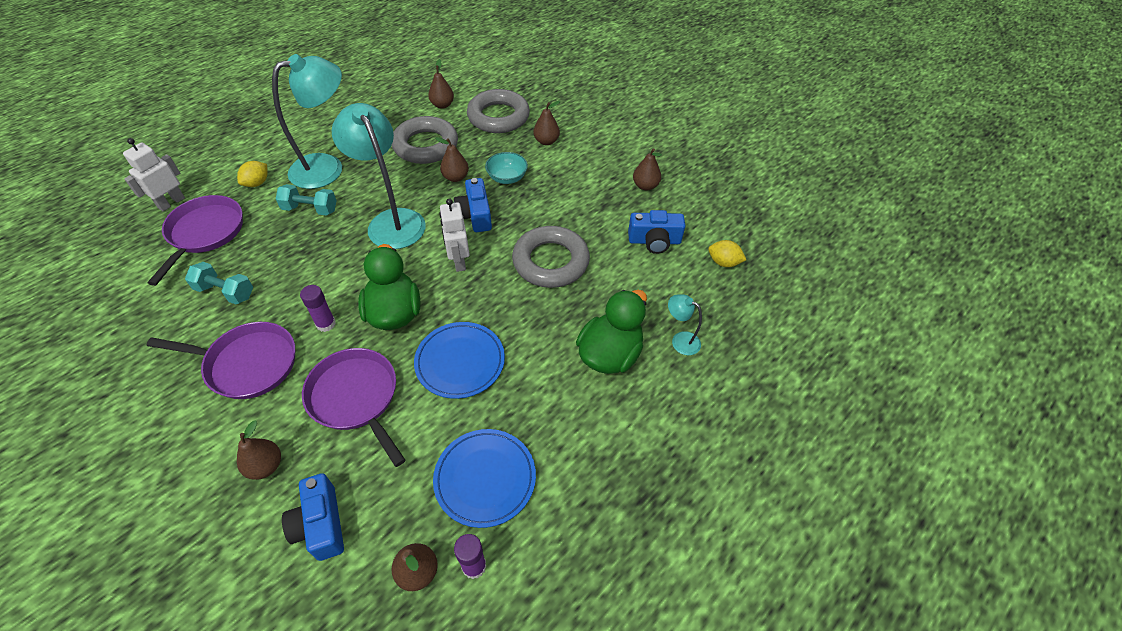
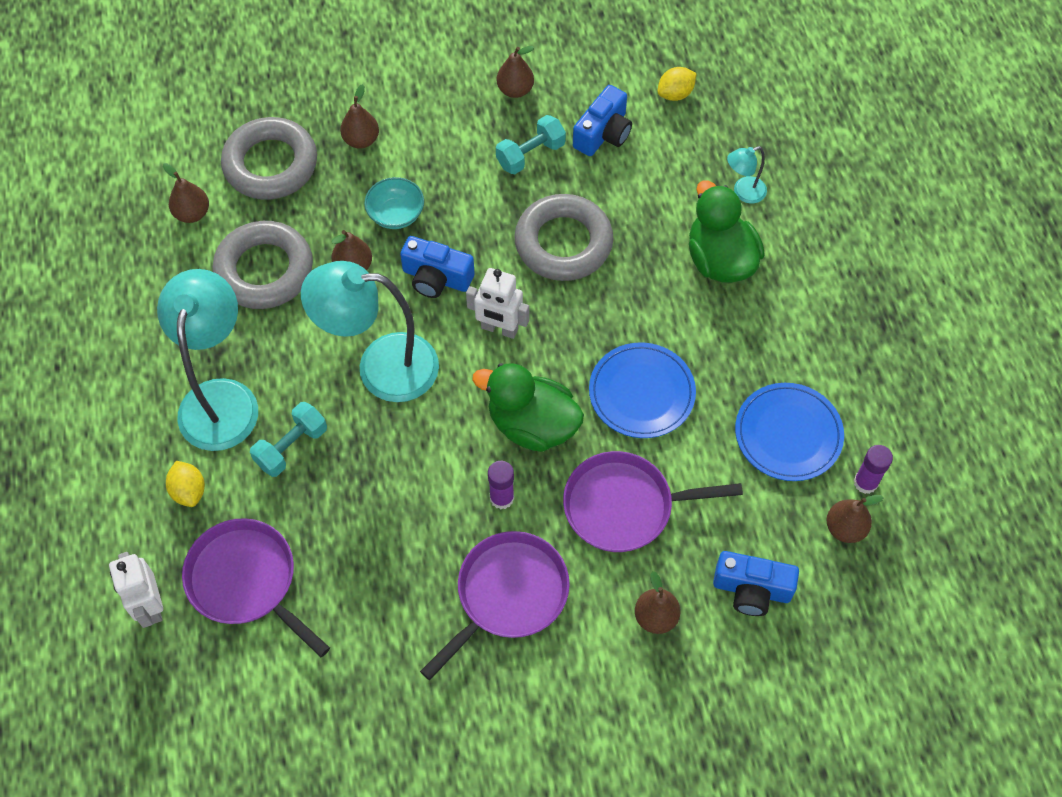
camera: 55 degrees left, 10 degrees up
turquoise dumbbell [185,262,253,304] -> turquoise dumbbell moved to [496,115,566,174]

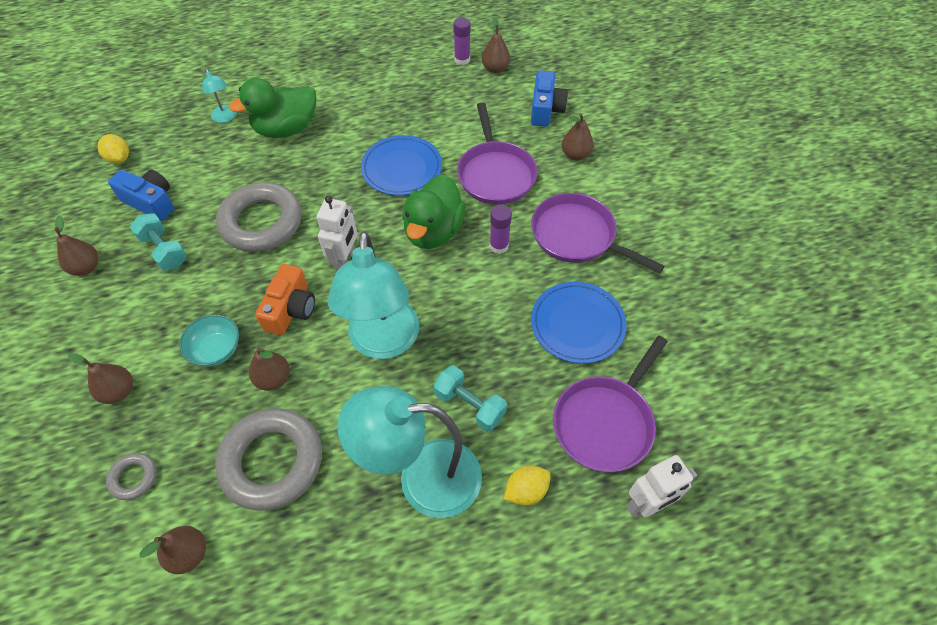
camera: 95 degrees left, 5 degrees down
grey ring [221,117,317,200] -> grey ring [106,453,157,500], size x0.46
blue camera [400,236,475,298] -> orange camera [255,264,315,336]
blue plate [735,383,844,481] -> blue plate moved to [531,282,627,364]

